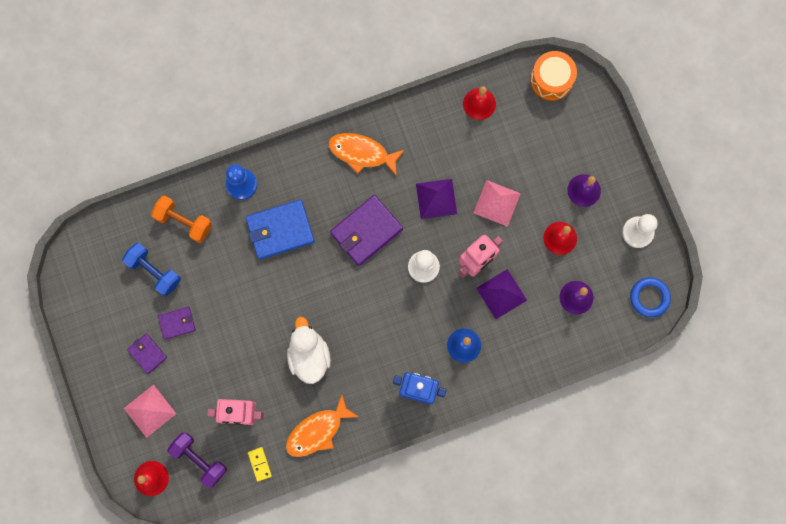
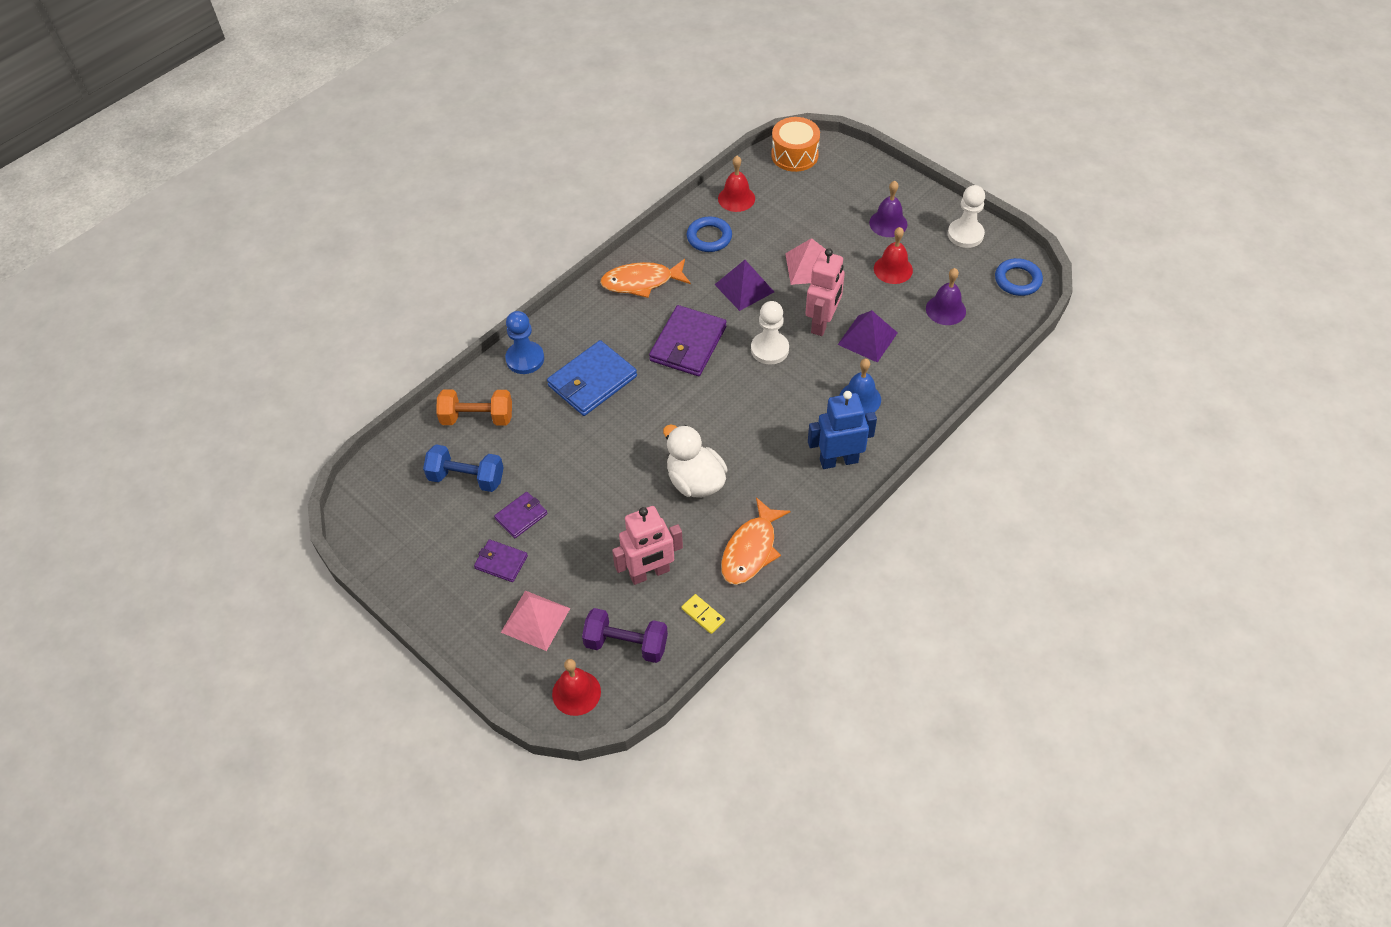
camera: 25 degrees left, 25 degrees down
none -> blue ring [687,217,732,252]

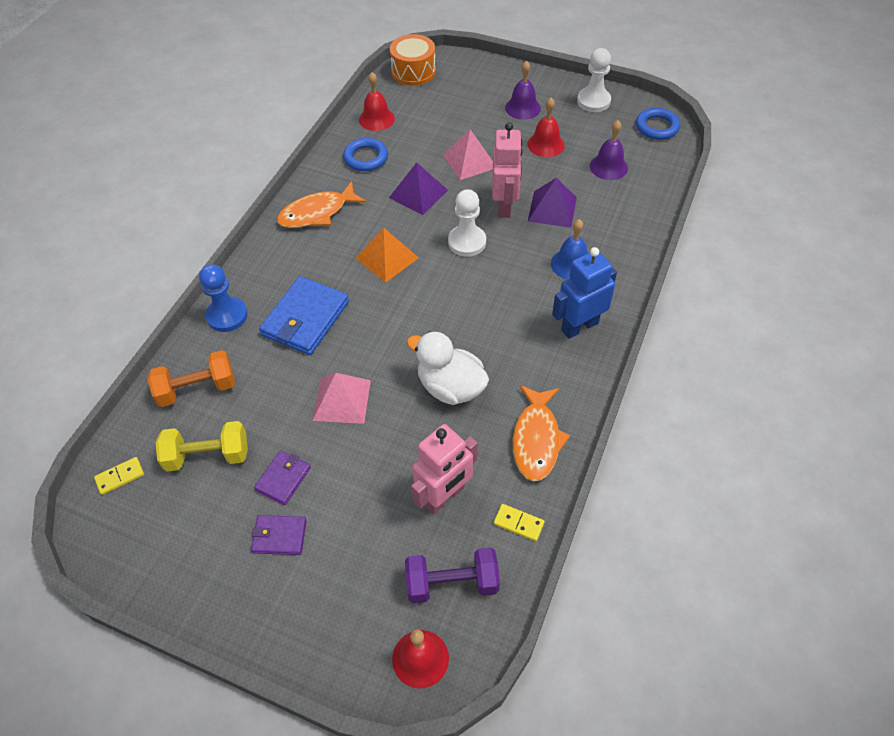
camera: 20 degrees left, 0 degrees up
blue dumbbell [423,444,504,492] -> yellow dumbbell [156,421,248,472]
pink pyramid [501,591,570,651] -> pink pyramid moved to [313,373,371,424]
purple wallet [649,305,726,376] -> orange pyramid [355,228,419,283]
none -> yellow domino [94,457,144,495]

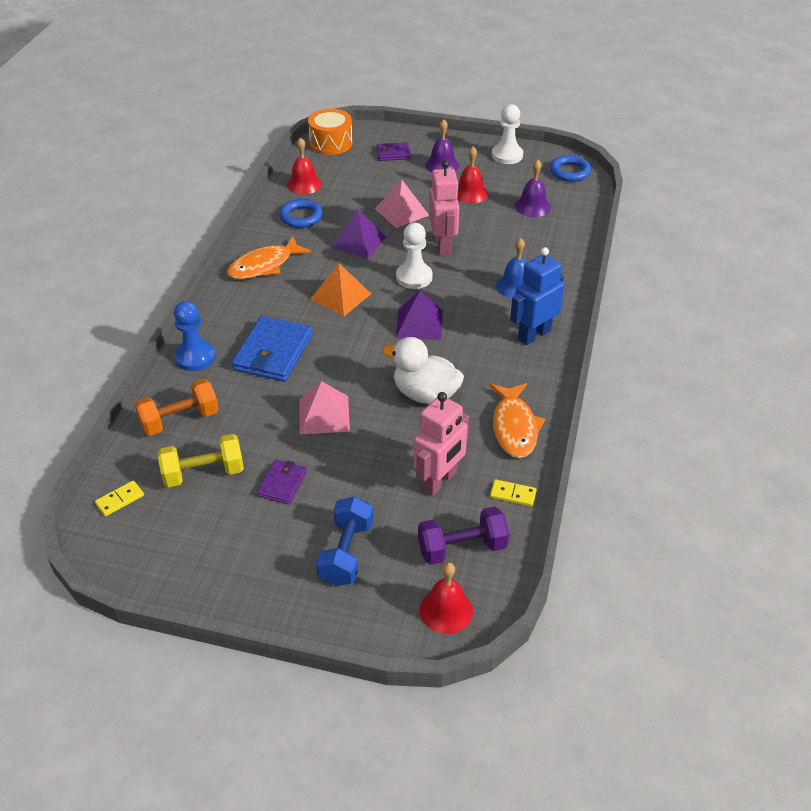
camera: 10 degrees left, 10 degrees down
purple wallet [251,515,307,555] -> purple wallet moved to [377,142,411,161]
purple pyramid [528,178,577,228] -> purple pyramid moved to [396,291,443,340]
none -> blue dumbbell [316,496,373,586]

